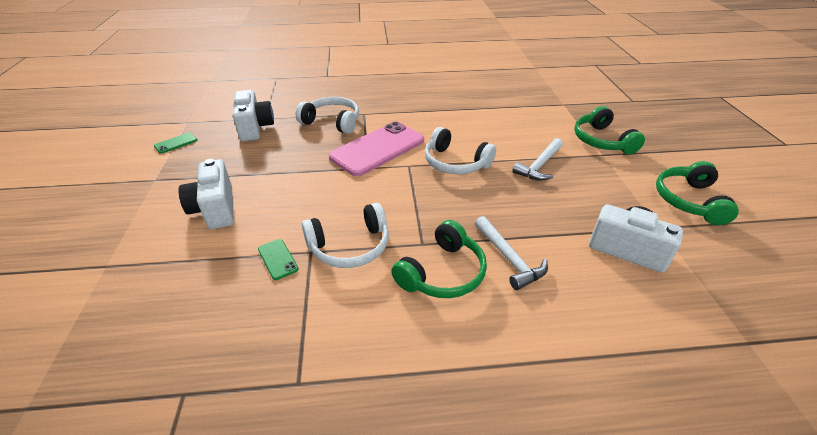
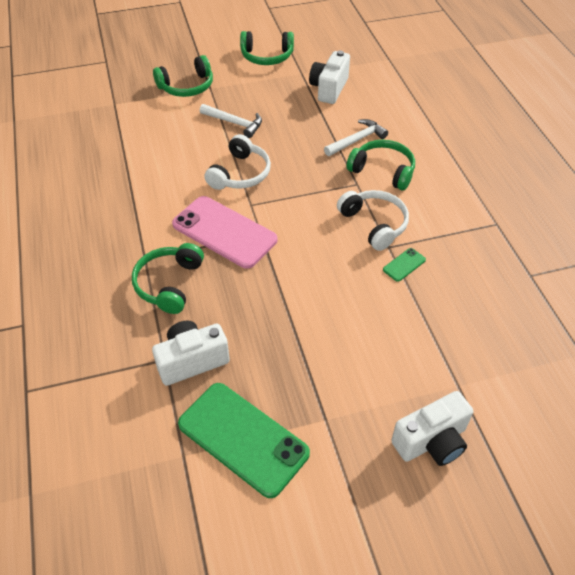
camera: 100 degrees left, 10 degrees up
green phone [154,132,197,154] -> green phone [178,383,310,498], size x2.44
white camera [178,159,234,229] -> white camera moved to [391,391,473,466]
white headphones [296,97,359,134] -> green headphones [132,243,204,314]

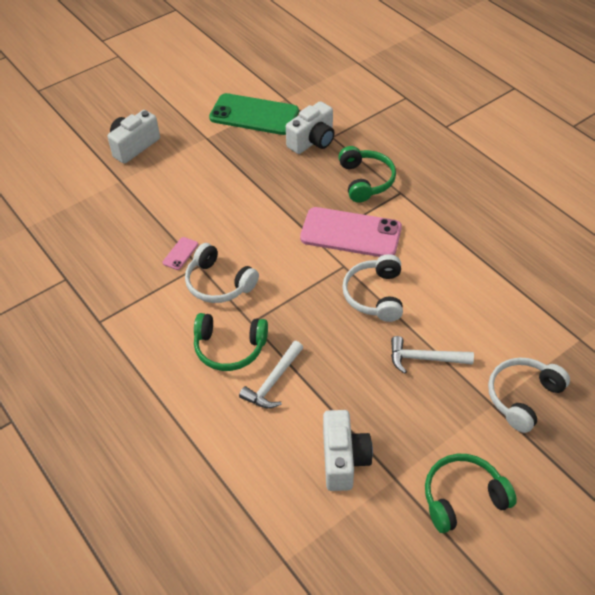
camera: 160 degrees right, 0 degrees up
green headphones [153,55,213,97] -> white headphones [488,357,570,433]
green phone [383,248,426,282] -> pink phone [163,237,198,270]

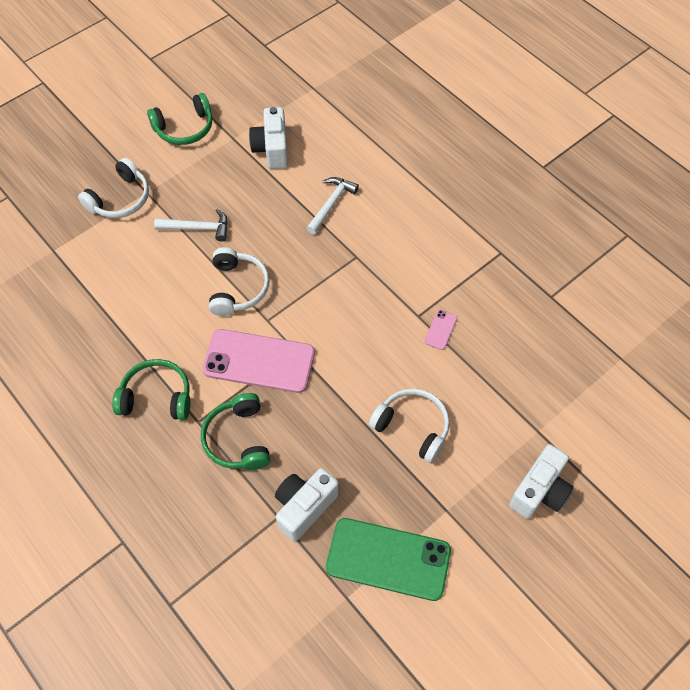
camera: 175 degrees right, 10 degrees up
white headphones [185,243,259,303] -> white headphones moved to [369,388,450,463]
green headphones [194,313,268,371] -> green headphones moved to [112,359,190,420]

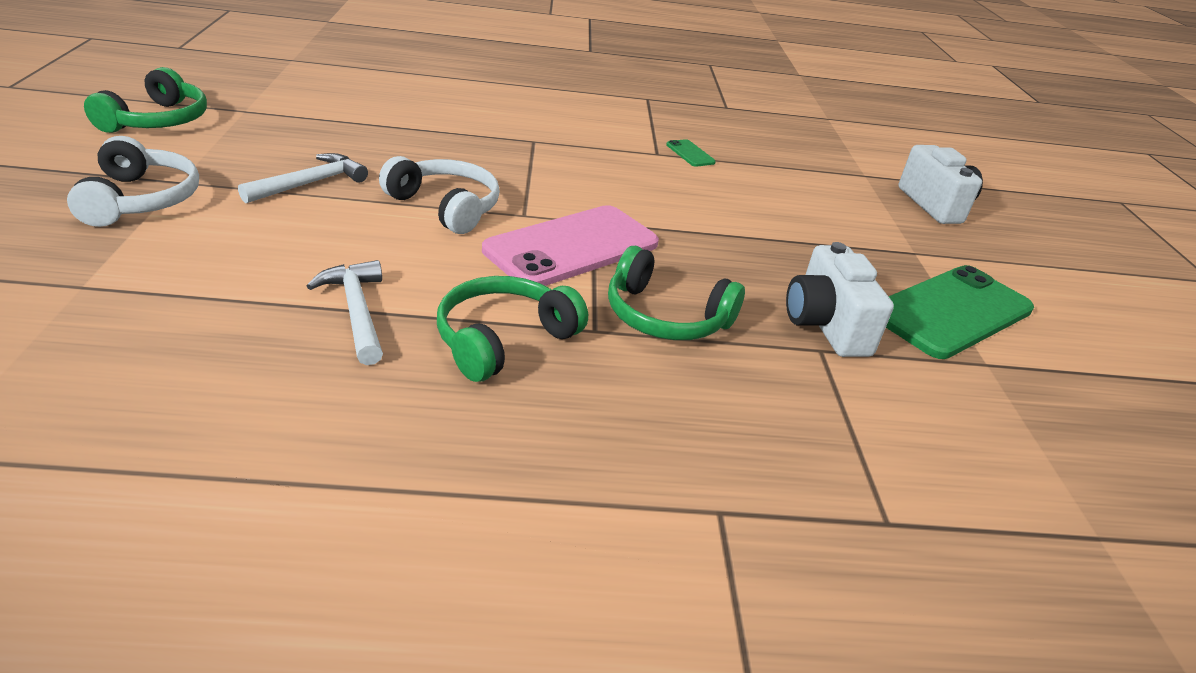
camera: 55 degrees left, 25 degrees down
white camera [249,107,288,169] -> none
white hammer [306,177,359,234] -> white hammer moved to [307,260,383,365]
white headphones [369,388,450,463] -> none
pink phone [424,310,457,350] -> green phone [666,139,716,167]

